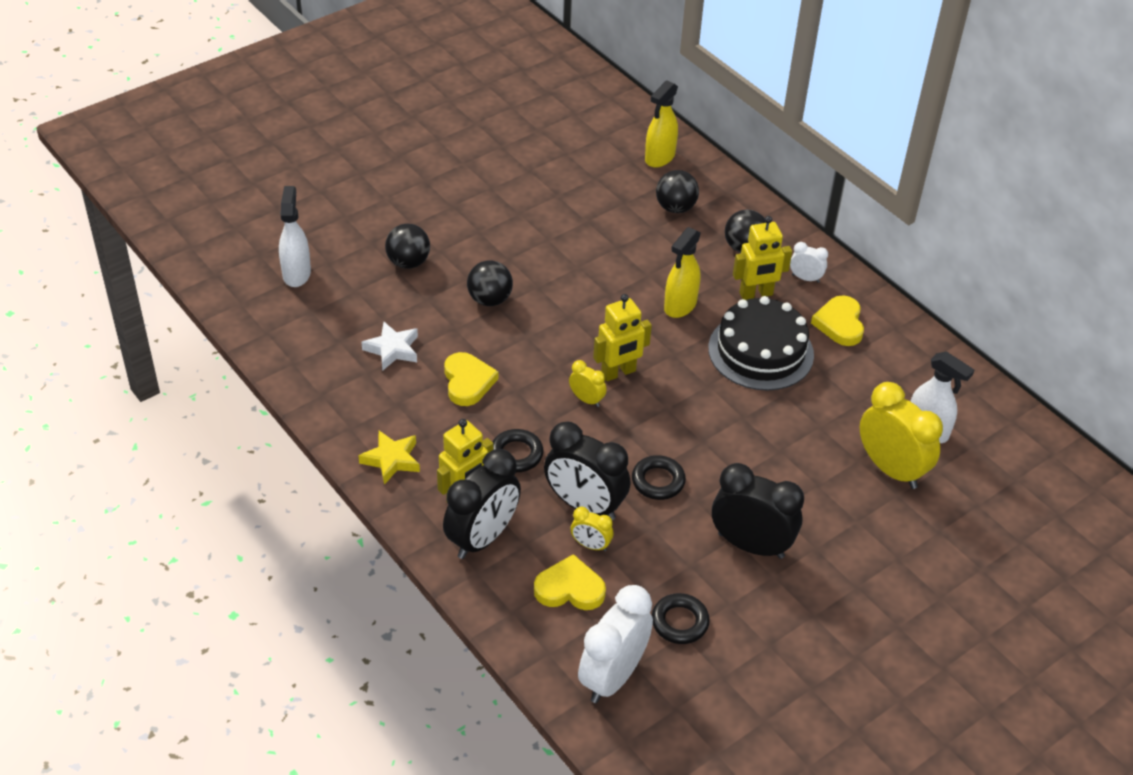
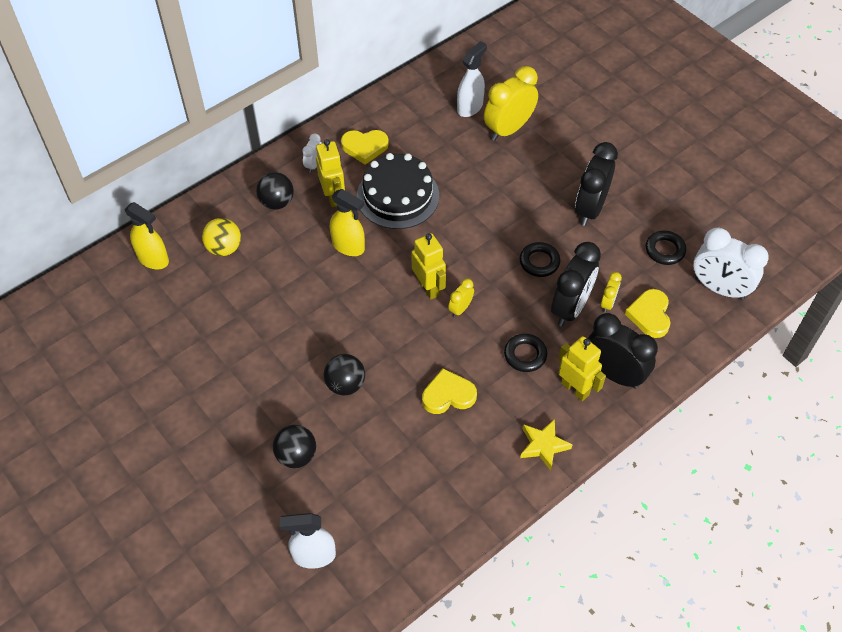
camera: 90 degrees left, 10 degrees up
white star [361,322,418,371] -> none
black ball [656,170,699,213] -> yellow ball [202,218,241,256]

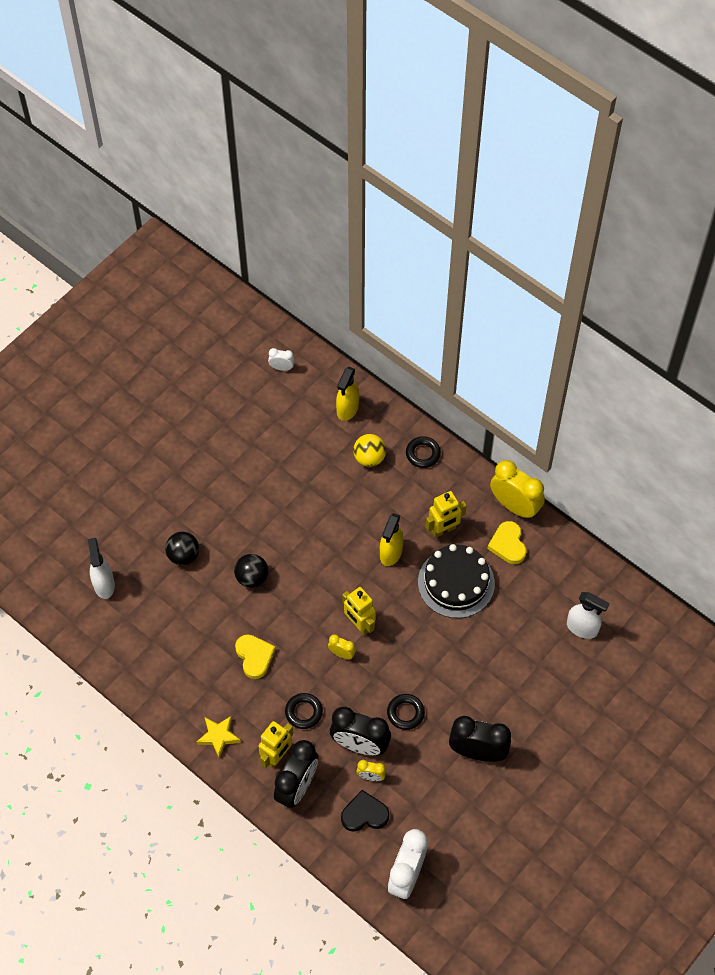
camera: 80 degrees right, 5 degrees up
black ball [256,172,294,210] -> none
white clock [302,133,322,173] -> white clock moved to [268,348,295,371]
yellow robot [411,233,446,300] -> yellow robot turned 90 degrees clockwise [342,587,376,635]
yellow clock [484,66,538,141] -> yellow clock moved to [490,460,545,519]
yellow heart [625,289,671,338] -> black heart [341,790,389,832]
black ring [646,230,686,265] -> black ring moved to [406,436,441,468]

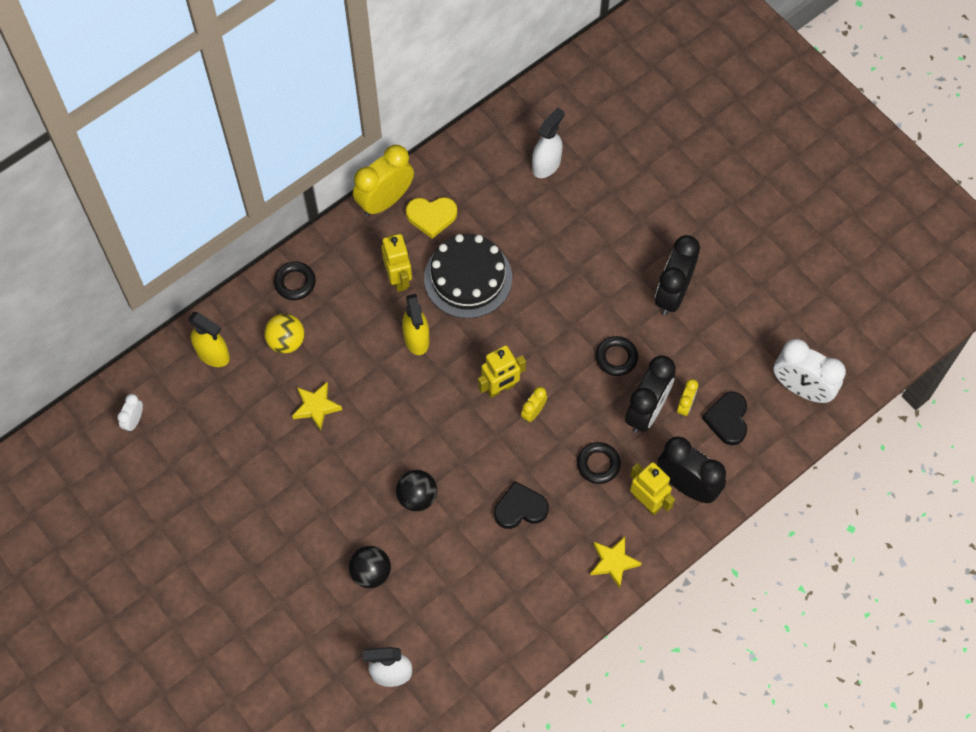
camera: 80 degrees left, 5 degrees up
yellow heart [235,634,276,679] -> black heart [494,481,549,529]
yellow spray bottle [380,513,403,566] -> yellow spray bottle turned 45 degrees clockwise [402,294,429,355]
none -> yellow star [292,382,342,431]

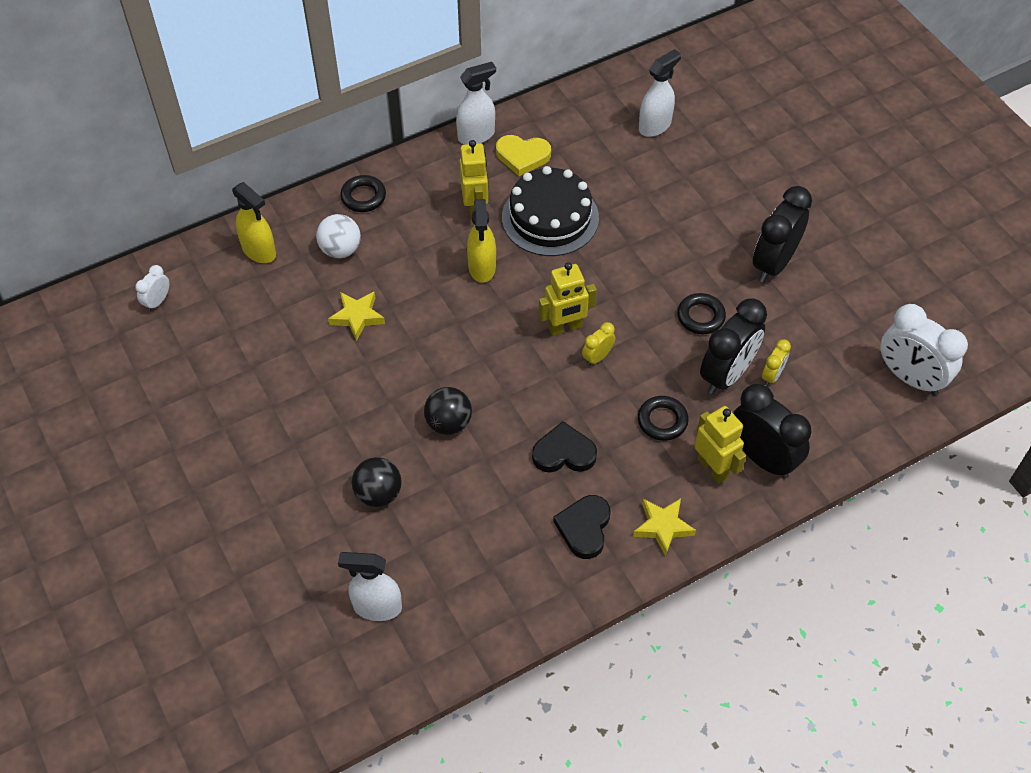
camera: 10 degrees right, 10 degrees down
yellow ball [264,314,305,353] -> white ball [316,214,361,258]
yellow clock [353,145,414,216] -> white spray bottle [456,62,496,145]
black heart [702,392,747,445] -> black heart moved to [553,495,611,559]

